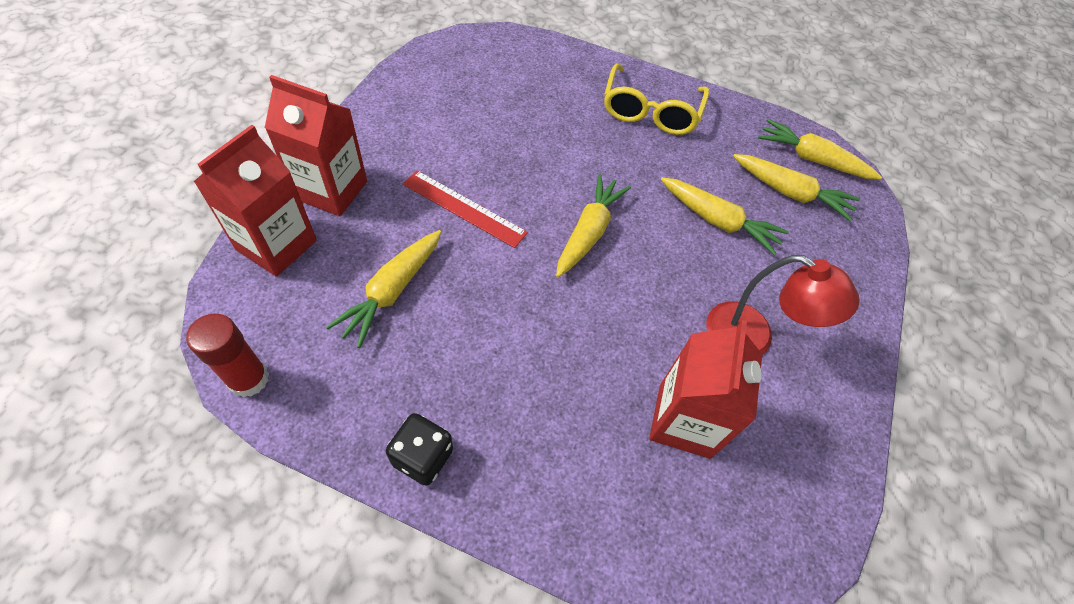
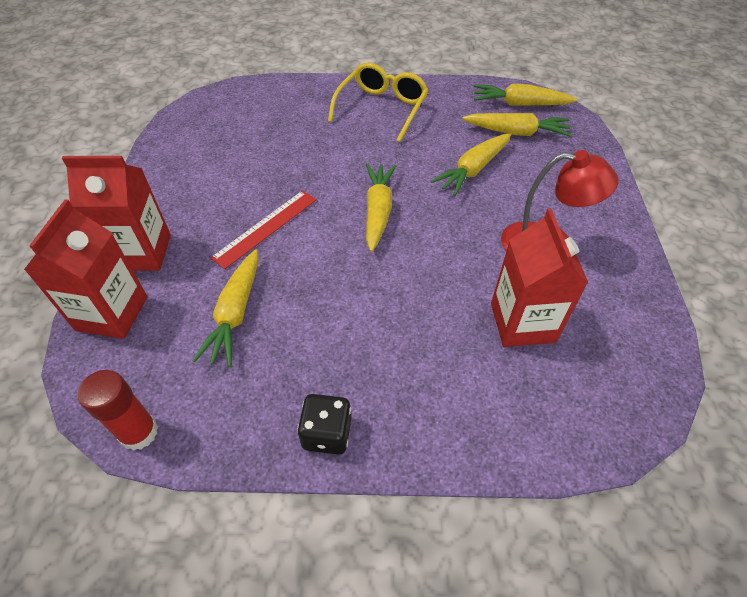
camera: 15 degrees left, 5 degrees down
red ruler [403,170,528,248] -> red ruler turned 60 degrees counterclockwise [211,190,317,269]
yellow glasses [604,63,709,135] -> yellow glasses turned 150 degrees counterclockwise [328,62,428,142]
yellow carrot [661,177,789,255] -> yellow carrot turned 120 degrees clockwise [431,133,511,196]

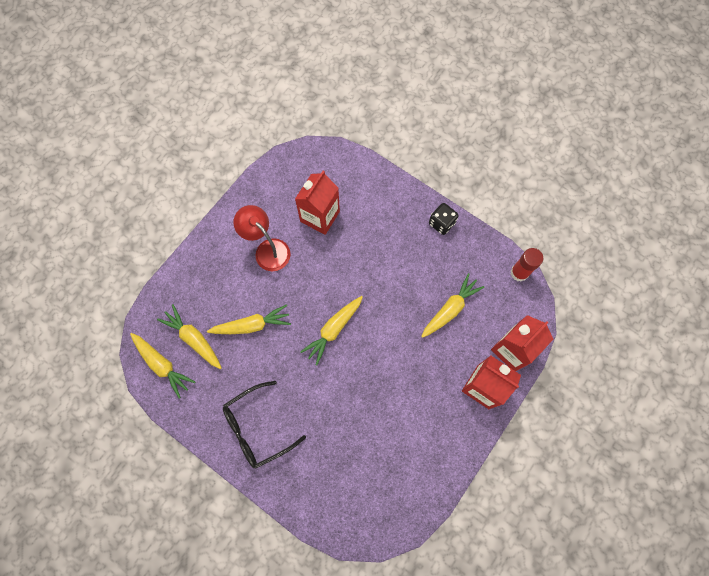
camera: 145 degrees left, 20 degrees up
red ruler [211,190,317,269] -> none
yellow glasses [328,62,428,142] -> black glasses [223,381,306,469]

